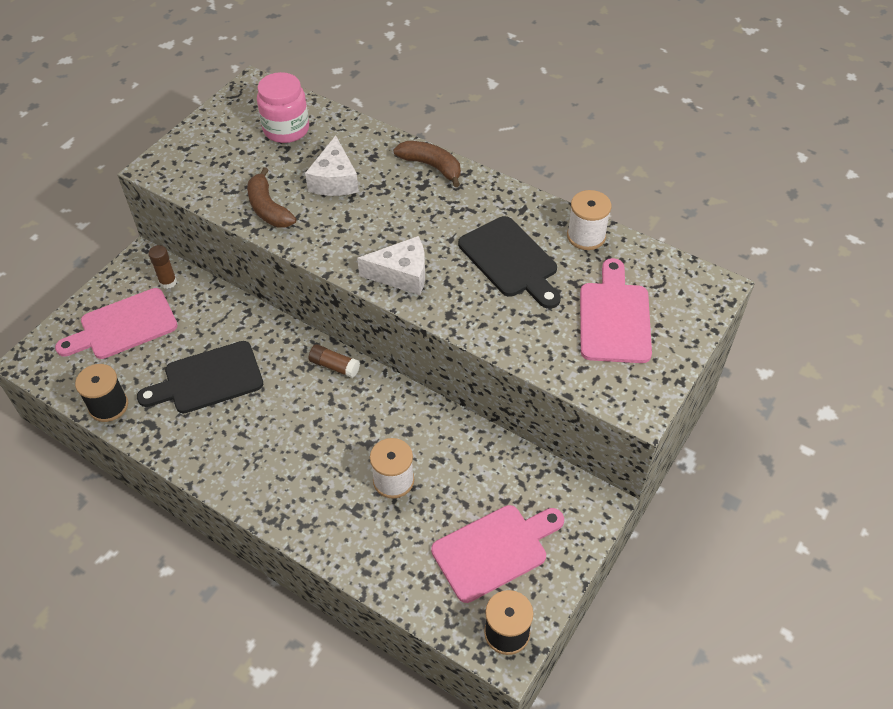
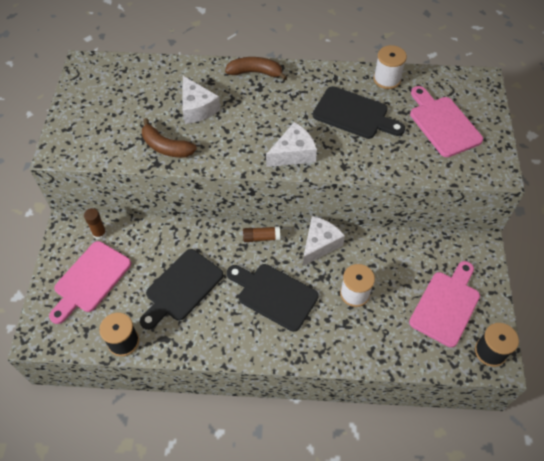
camera: 30 degrees left, 5 degrees up
pink jar [257,72,309,143] -> none
none -> black cutting board [227,264,319,332]
none -> white cheese [303,216,345,266]

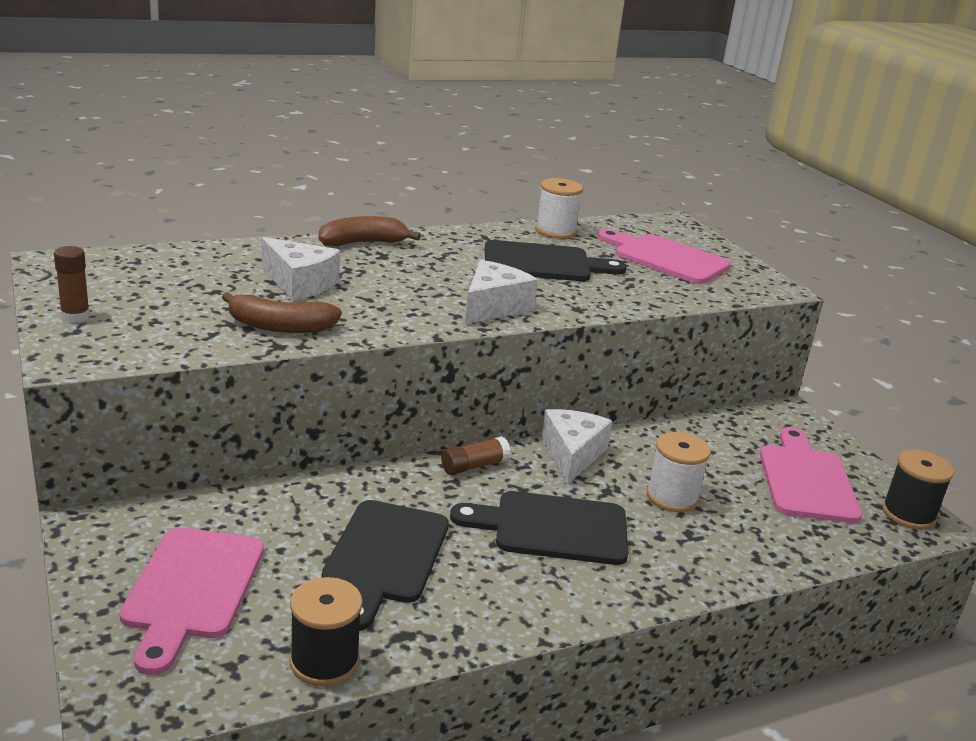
camera: 30 degrees left, 30 degrees down
brown glue stick [84,208,107,240] -> brown glue stick moved to [54,246,90,323]

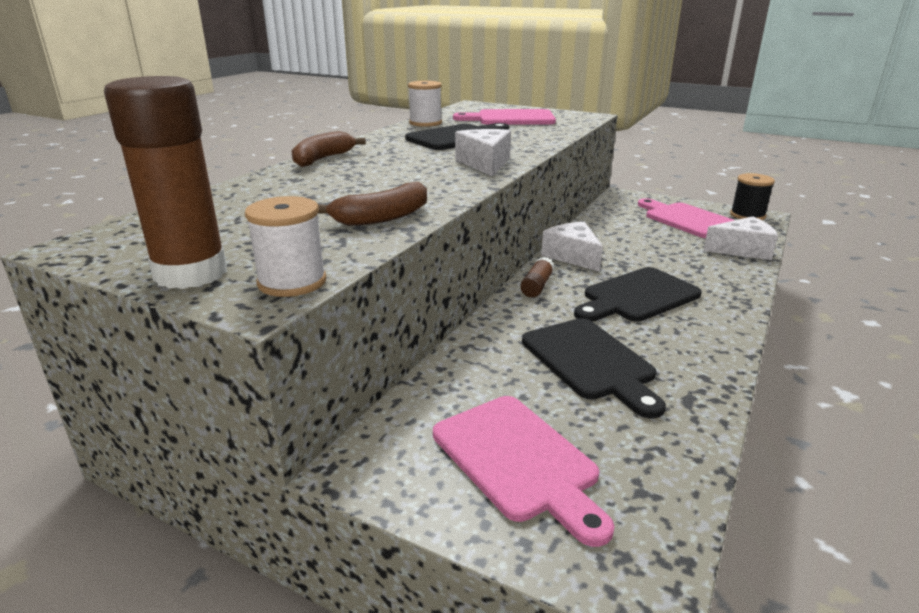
camera: 35 degrees left, 0 degrees up
brown glue stick [54,246,90,323] -> brown glue stick [104,76,227,289], size x2.18
white cheese [262,237,340,300] -> white cheese moved to [703,216,778,260]
black spool [290,577,363,686] -> none
white spool [647,432,711,512] -> white spool moved to [245,196,327,297]

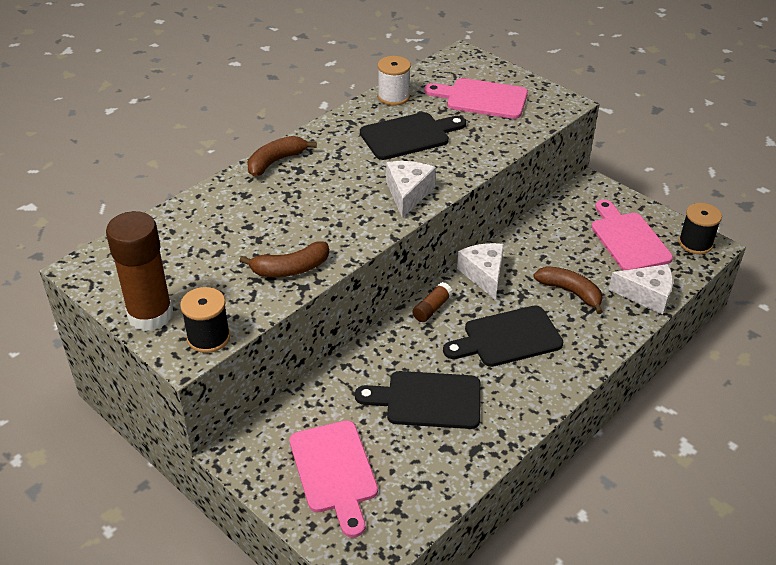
camera: 15 degrees right, 15 degrees up
white spool [245,196,327,297] -> black spool [180,287,230,353]
black cutting board [522,318,666,419] -> black cutting board turned 105 degrees clockwise [355,371,481,429]
none -> brown banana [533,266,603,314]

